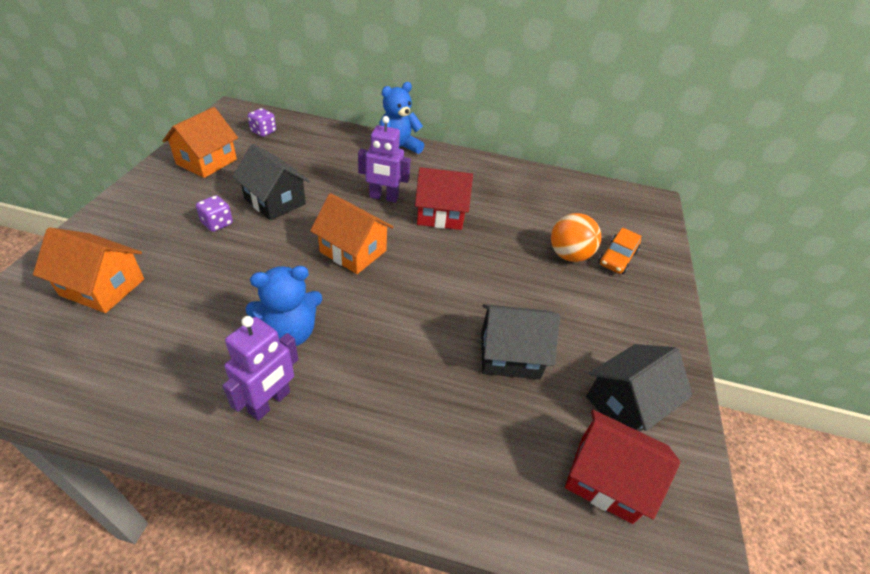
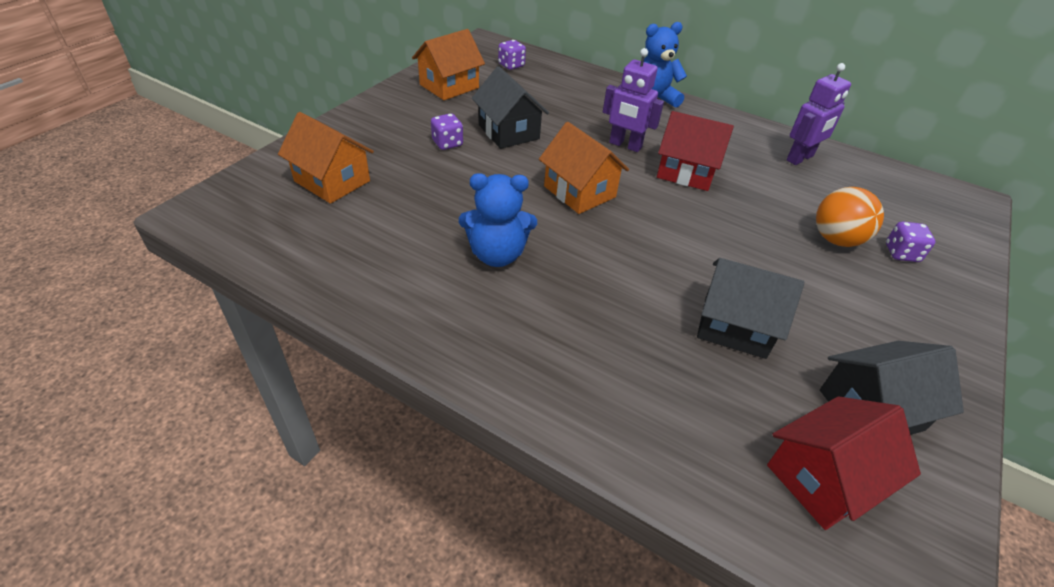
camera: 20 degrees right, 0 degrees up
purple robot [222,316,298,421] -> purple robot moved to [786,63,851,165]
red house [565,410,680,524] -> red house turned 75 degrees counterclockwise [767,396,921,530]
orange car [599,227,641,274] -> purple dice [886,222,935,262]

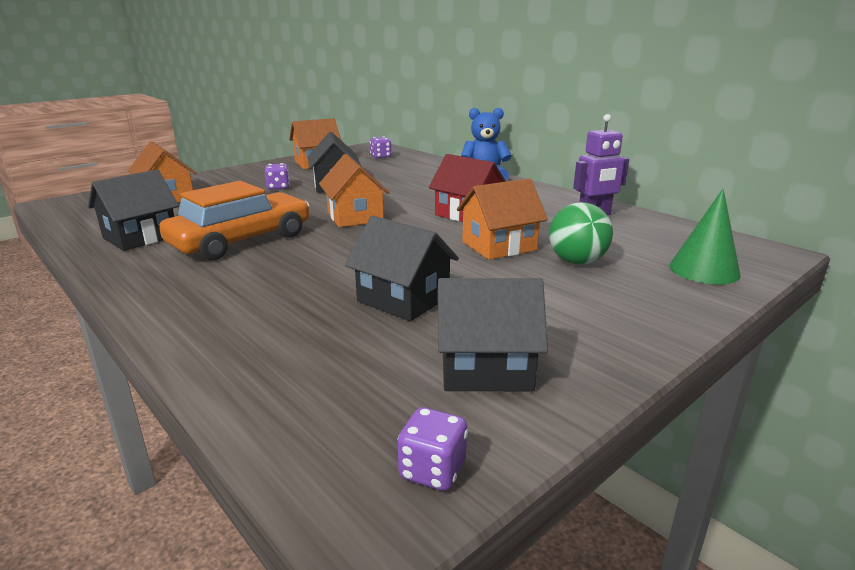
camera: 20 degrees right, 20 degrees down
blue teddy bear [459,173,537,267] -> orange car [159,181,310,261]
purple robot [603,48,664,152] -> none
red house [767,396,921,530] -> none
orange ball [816,187,884,247] -> green ball [549,202,613,265]
purple dice [886,222,935,262] -> purple dice moved to [398,407,468,491]
none -> black house [88,170,179,251]
none -> orange house [457,178,548,260]
none -> green cone [669,189,741,285]

